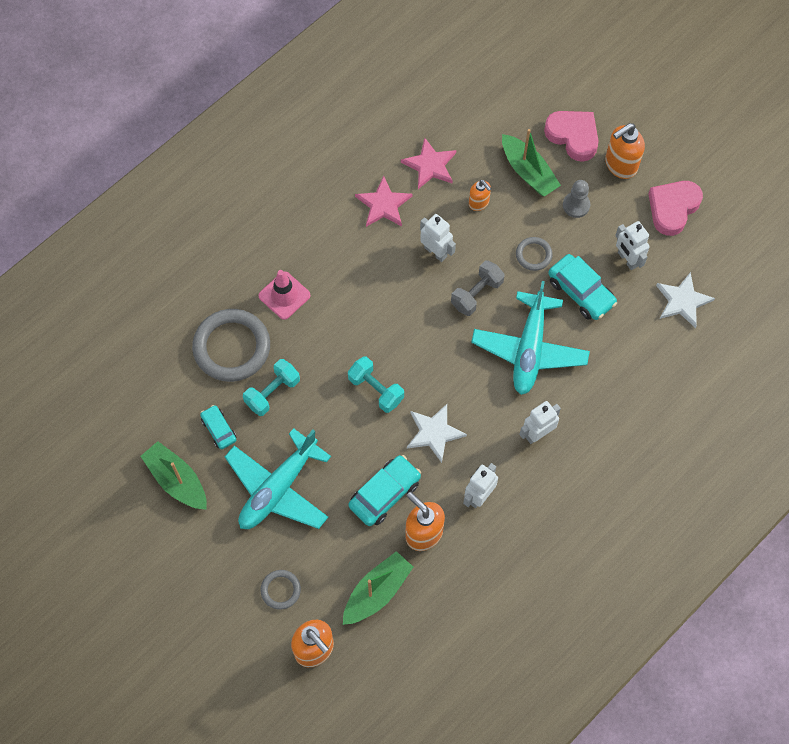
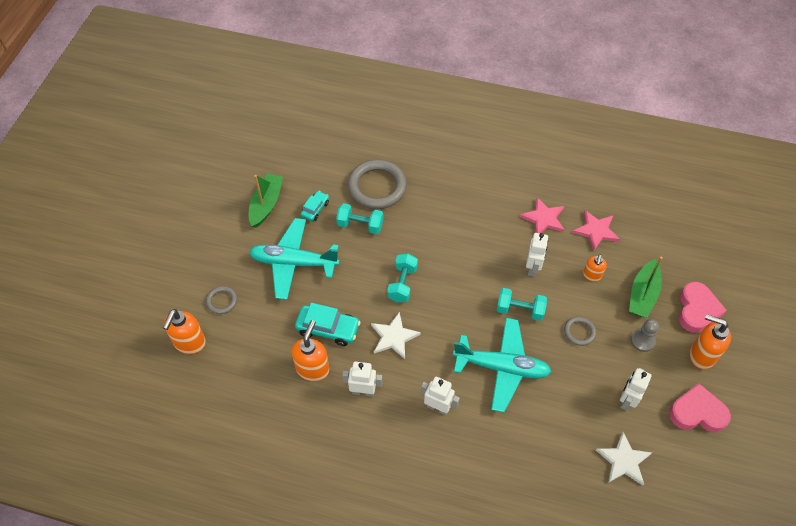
camera: 60 degrees right, 10 degrees down
pink traffic cone [258,270,311,320] -> none
green boat [343,551,413,625] -> none
grey dumbbell [451,261,505,316] -> turquoise dumbbell [497,288,547,321]
turquoise plane [471,281,590,395] -> turquoise plane turned 150 degrees counterclockwise [453,318,552,412]
turquoise car [548,254,617,320] -> none

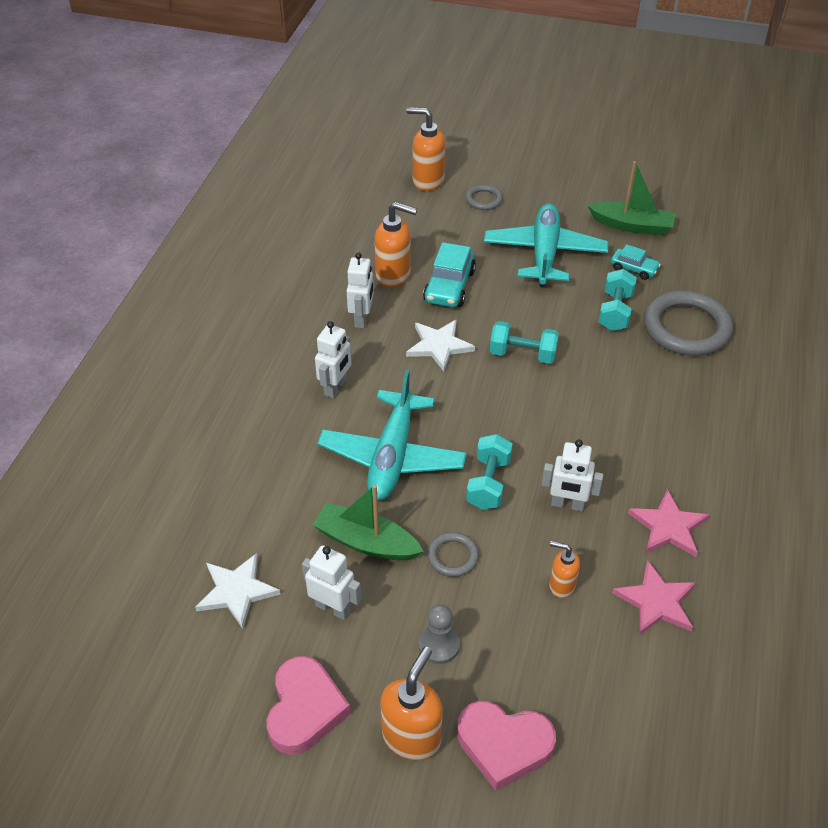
camera: 90 degrees right, 10 degrees down
green boat [629,257,663,318] -> green boat moved to [313,485,424,561]

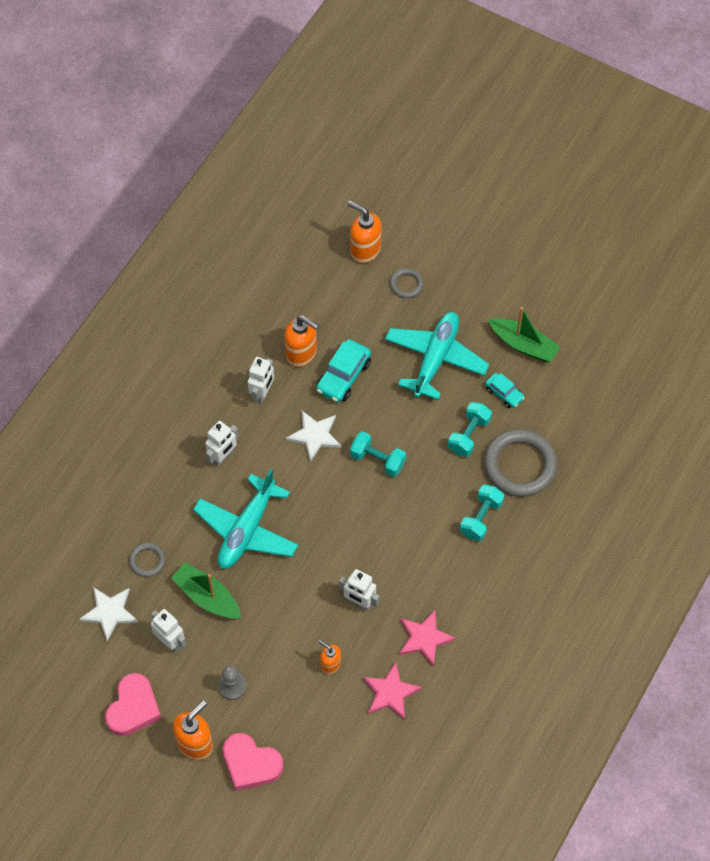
camera: 15 degrees right, 15 degrees up
grey ring [427,532,479,577] -> grey ring moved to [129,543,166,577]
turquoise dumbbell [466,434,512,510] -> turquoise dumbbell moved to [460,484,504,541]

